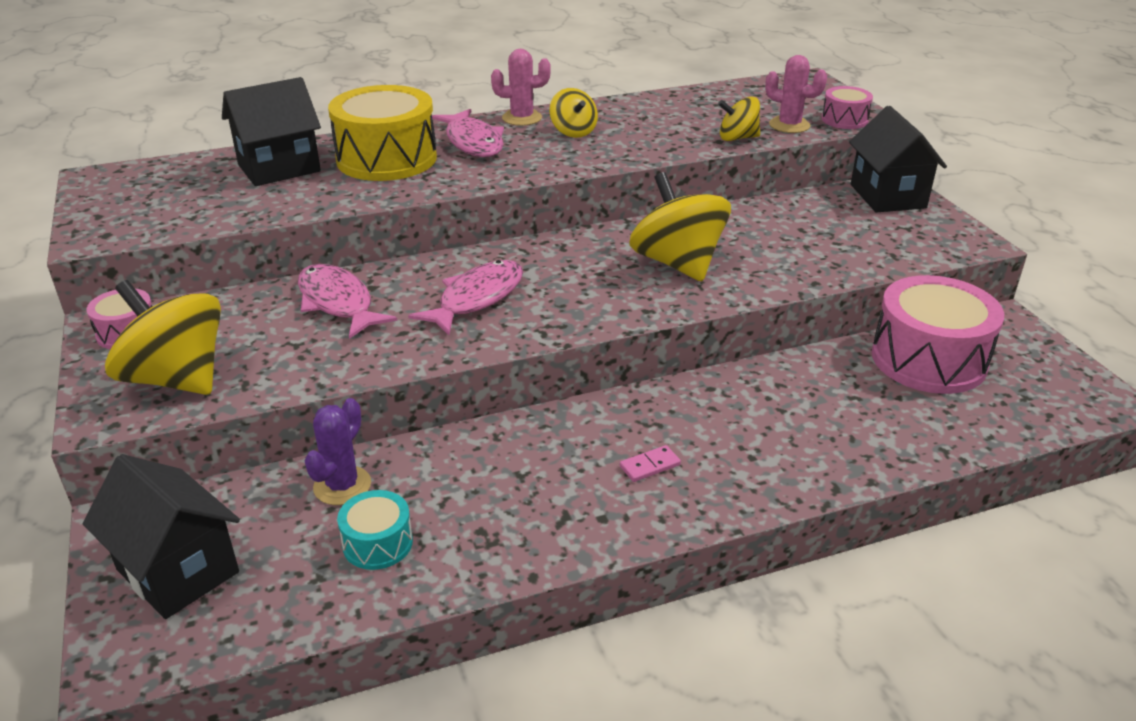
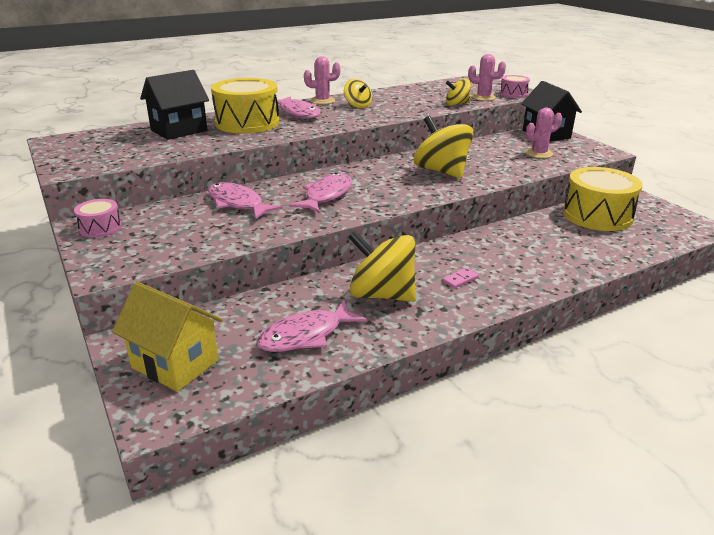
camera: 10 degrees left, 5 degrees down
black house [83,454,240,619] -> yellow house [112,282,223,392]
yellow spinning top [105,280,221,395] -> yellow spinning top moved to [348,231,416,302]
purple cactus [304,398,371,505] -> none
turquoise drum [337,490,413,570] -> pink fish [256,300,367,352]
pink drum [872,275,1004,394] -> yellow drum [563,167,643,231]
none -> pink cactus [526,108,562,158]

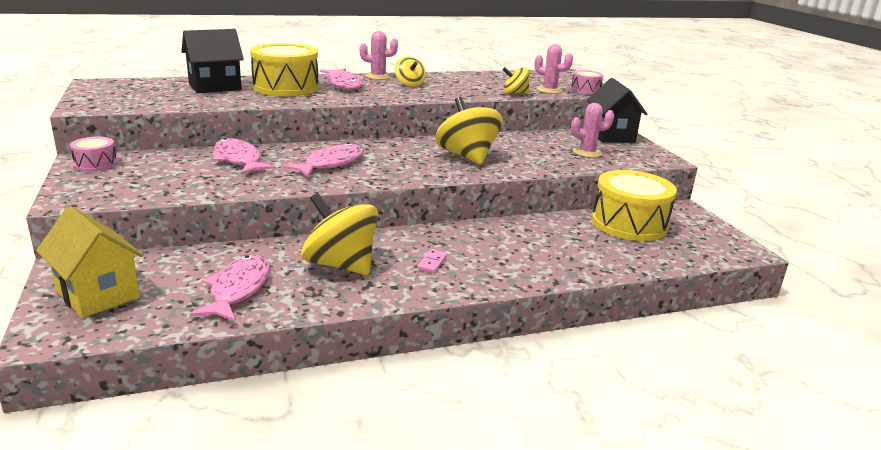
camera: 10 degrees right, 5 degrees down
pink fish [256,300,367,352] -> pink fish turned 120 degrees clockwise [190,255,270,321]
pink domino [442,268,479,289] -> pink domino turned 45 degrees counterclockwise [417,250,447,273]

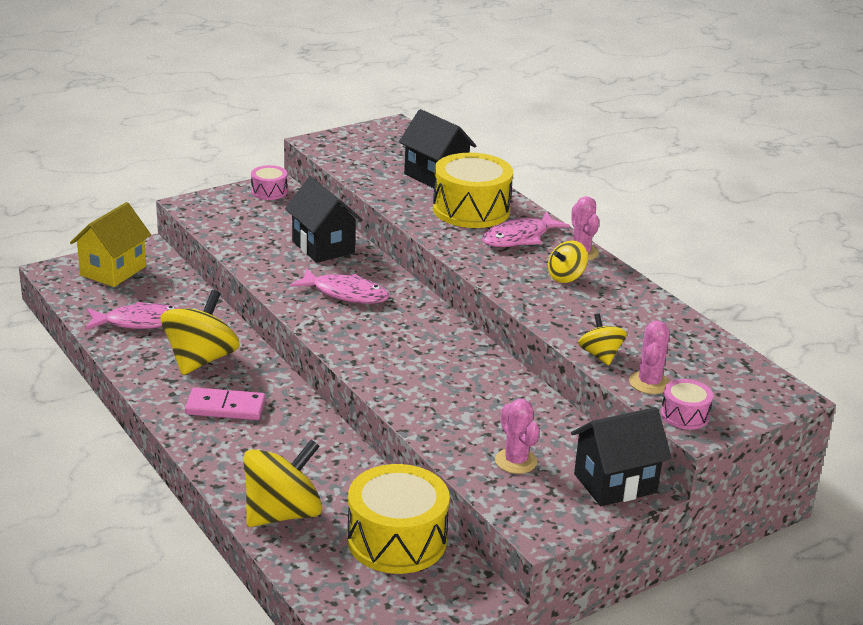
camera: 75 degrees right, 5 degrees up
pink fish [213,138,276,175] -> black house [285,177,363,263]
pink domino [417,250,447,273] -> pink domino [185,388,266,420], size x1.94
yellow spinning top [435,97,503,165] -> yellow spinning top moved to [243,439,322,527]

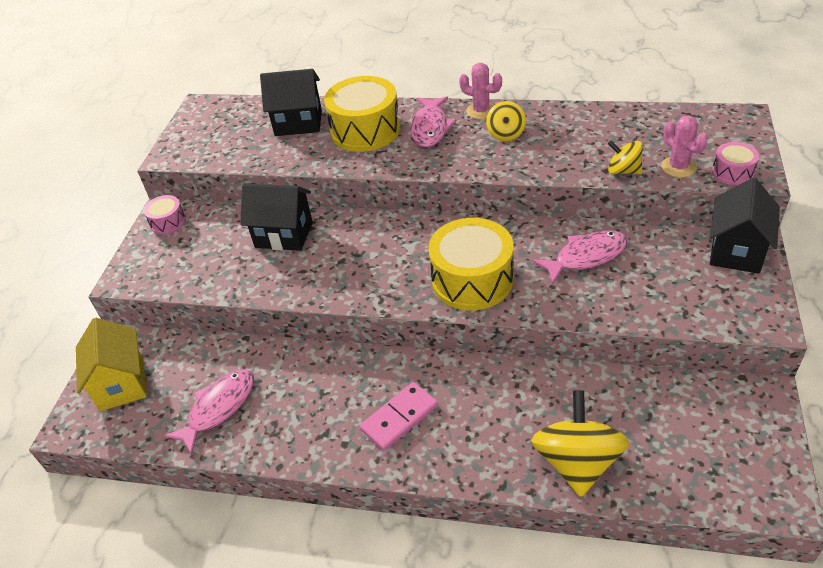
camera: 40 degrees left, 15 degrees up
yellow spinning top [161,290,240,375] -> none
pink fish [290,268,389,304] -> pink fish moved to [532,230,628,285]
yellow drum [347,464,450,574] -> yellow drum moved to [428,218,513,310]
pink cactus [495,399,540,474] -> none

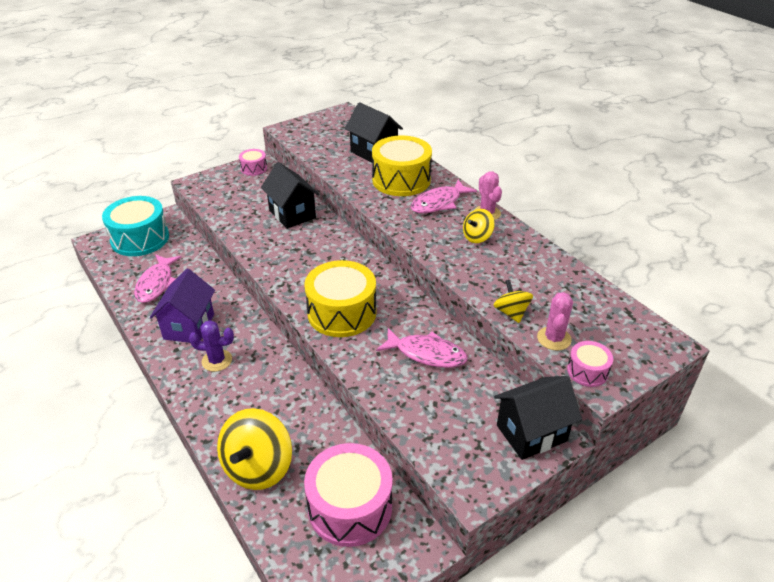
camera: 40 degrees right, 5 degrees down
yellow house [76,318,147,411] -> turquoise drum [102,196,169,256]
pink fish [164,369,254,455] -> pink fish turned 105 degrees clockwise [134,255,181,303]
pink domino [360,382,438,451] -> purple cactus [189,320,234,372]
yellow spinning top [531,390,629,497] -> yellow spinning top turned 150 degrees clockwise [217,408,292,490]
none -> purple house [150,269,215,343]
none -> pink drum [304,443,393,547]

